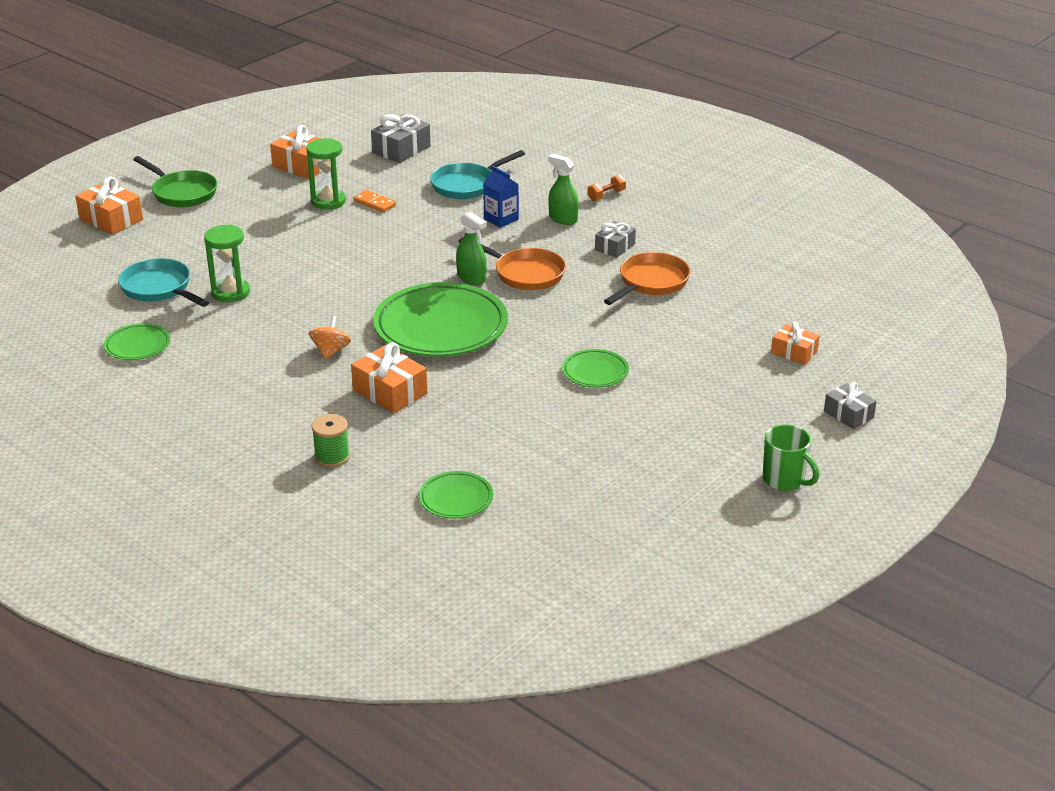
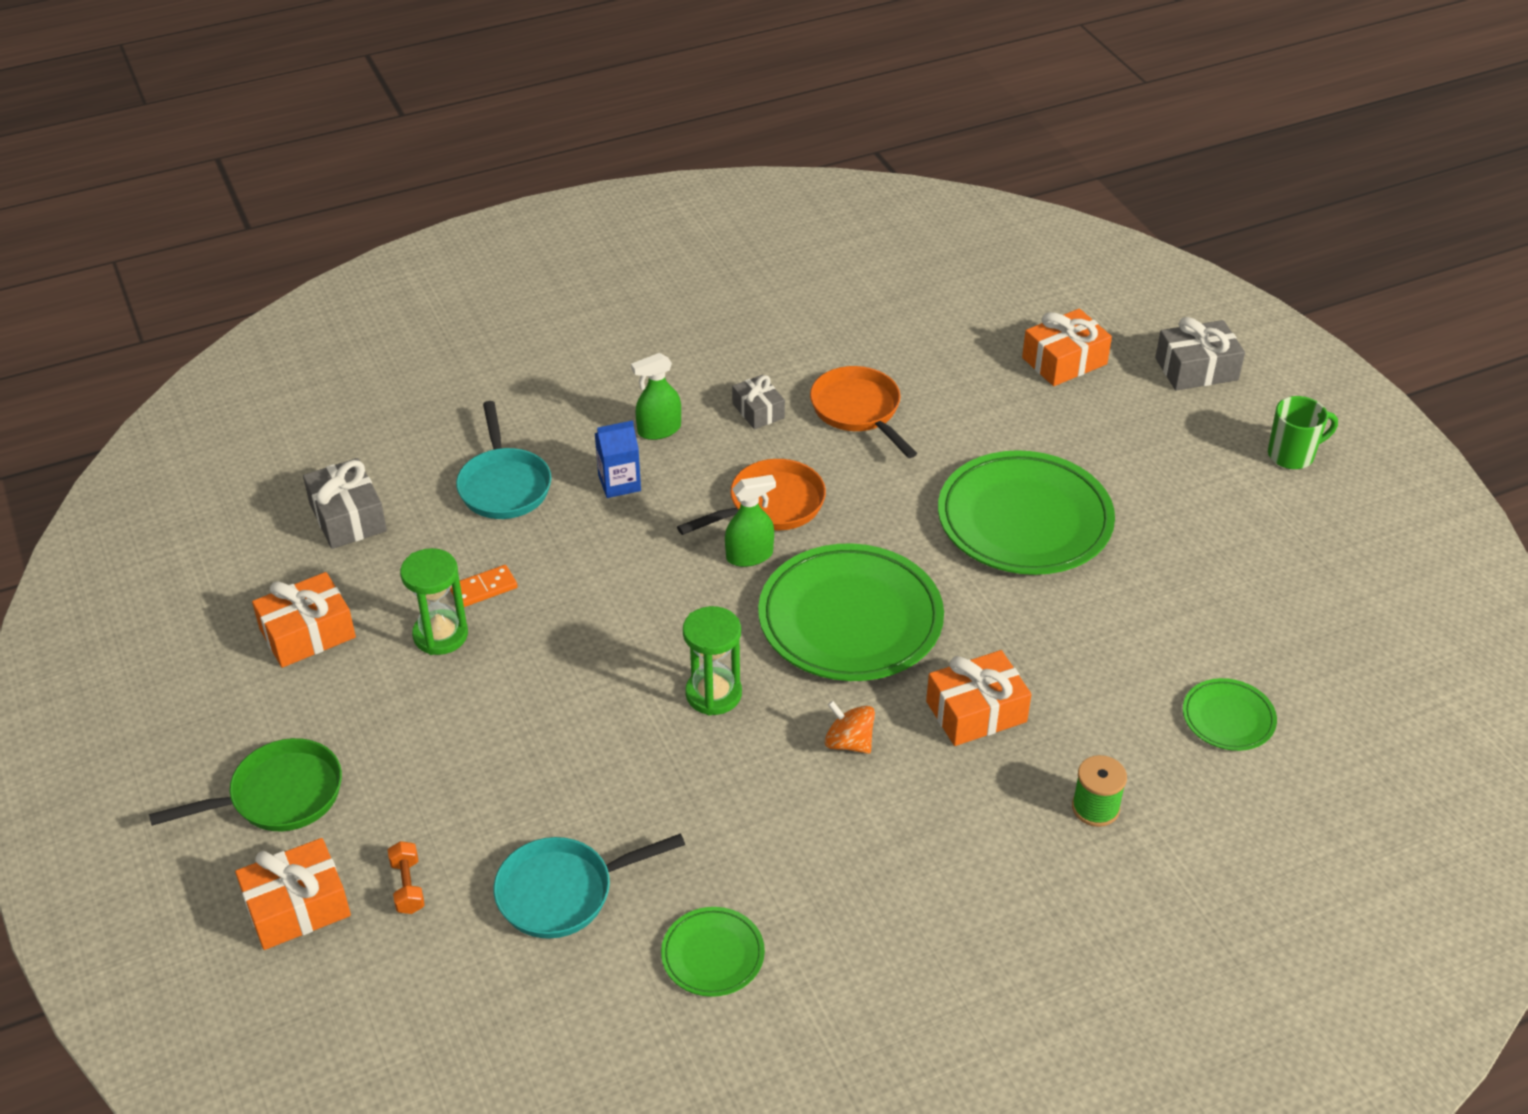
camera: 65 degrees left, 10 degrees up
green hourglass [204,224,250,302] -> green hourglass moved to [683,606,742,715]
green plate [562,349,629,388] -> green plate [938,450,1115,575], size x2.09
orange dumbbell [587,174,626,201] -> orange dumbbell moved to [388,841,425,914]
orange gift [771,321,820,365] -> orange gift [1022,309,1112,386], size x1.54
grey gift [824,382,877,429] -> grey gift [1155,317,1245,390], size x1.54

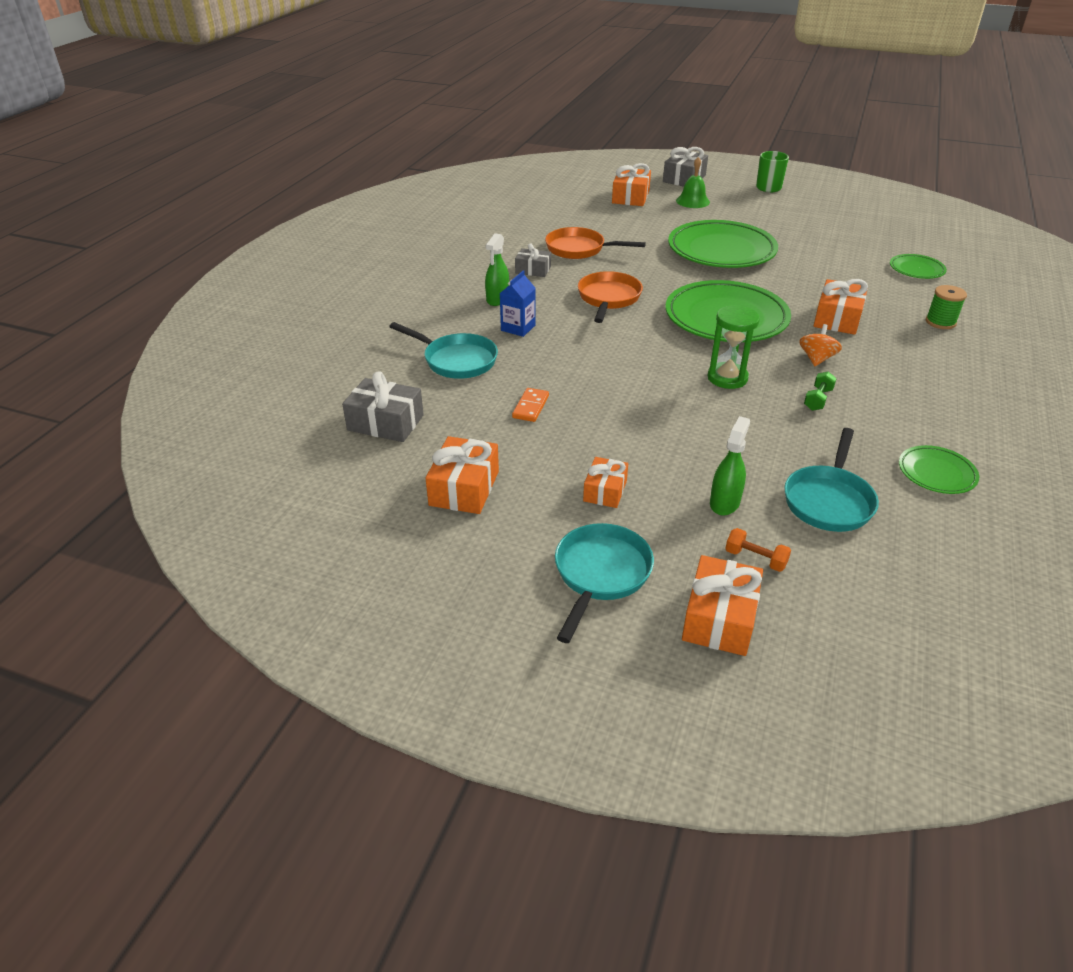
camera: 45 degrees left, 5 degrees down
green pan [149,738,342,831] -> turquoise pan [555,523,654,643]
green hourglass [400,548,468,655] -> none
green spray bottle [725,475,776,567] -> green spray bottle moved to [710,416,750,516]
orange spinning top [825,701,875,754] -> orange spinning top turned 120 degrees clockwise [799,324,842,366]
none -> orange gift [583,457,628,508]
none -> green bell [676,157,710,208]
none -> green dumbbell [804,371,837,411]

